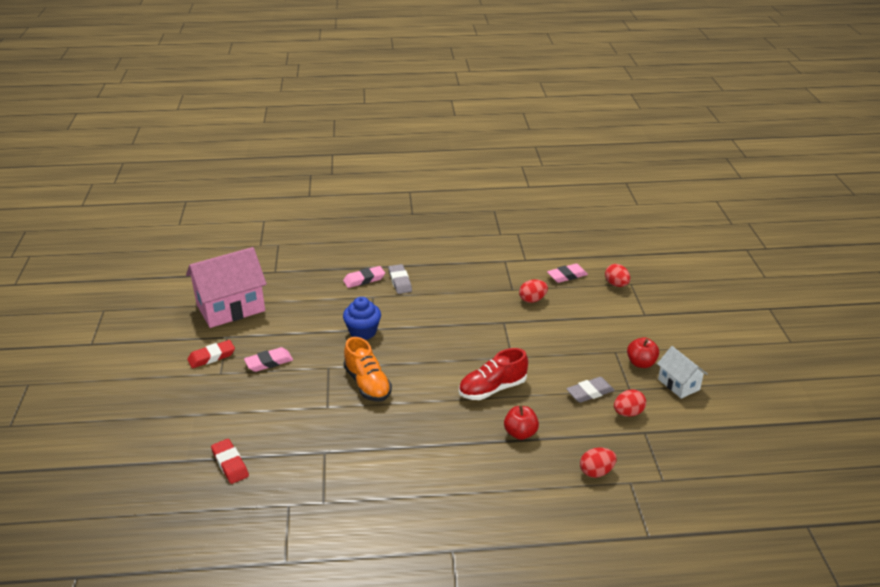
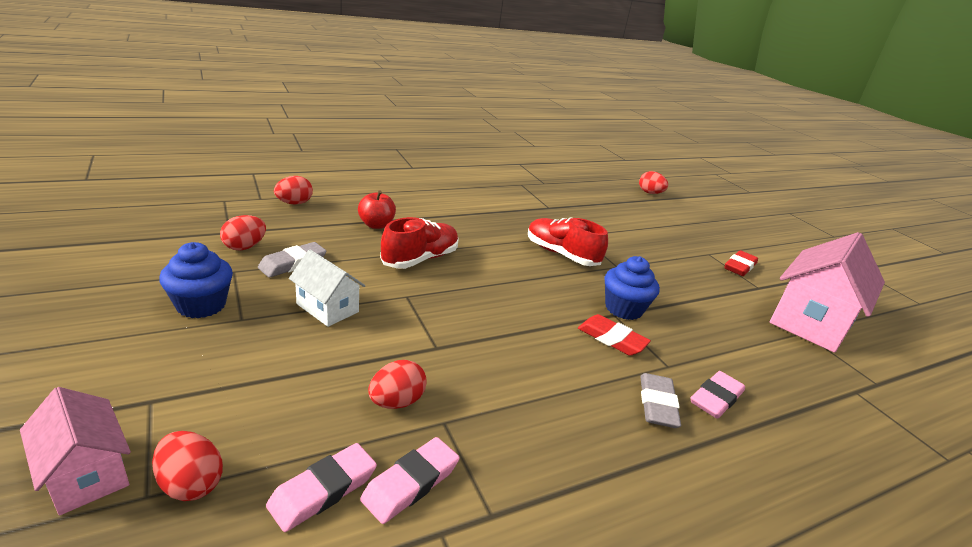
camera: 155 degrees right, 5 degrees down
red eraser [211,439,249,484] -> red eraser moved to [578,314,651,356]
pink eraser [244,347,293,372] -> pink eraser moved to [360,437,460,524]
orange shoe [344,337,392,402] -> red shoe [528,217,608,266]
grey eraser [388,264,412,294] -> grey eraser turned 45 degrees clockwise [640,373,681,428]
red apple [627,337,659,368] -> blue cupcake [159,242,233,318]
white house [657,346,708,399] -> white house moved to [289,250,365,327]
none -> pink house [20,387,131,515]
none -> red egg [639,171,668,194]

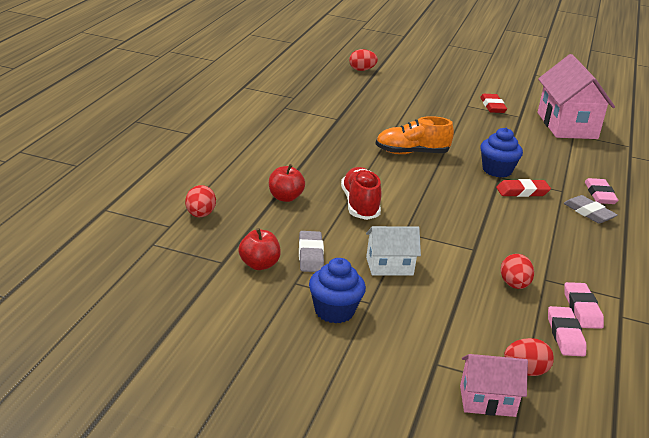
camera: 45 degrees left, 0 degrees up
red egg [220,215,266,250] -> red apple [239,228,281,270]
red shoe [528,217,608,266] -> orange shoe [376,116,454,154]

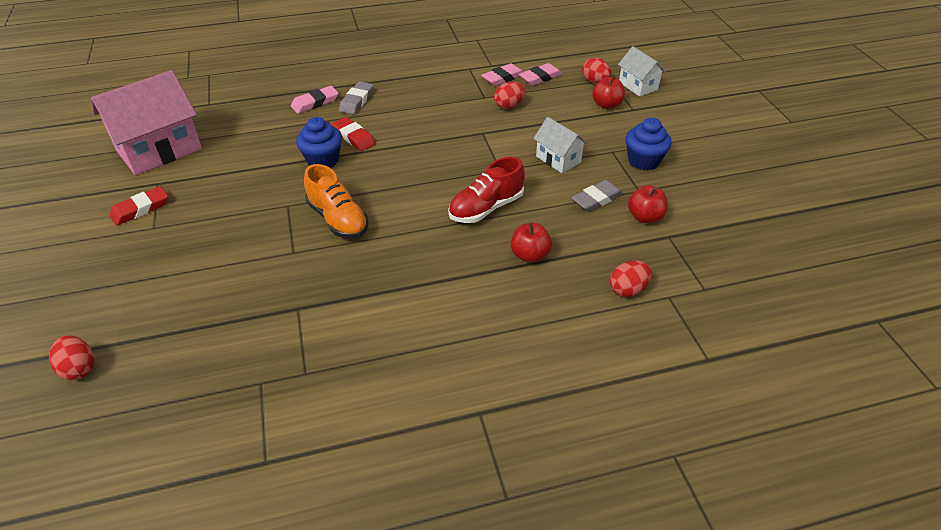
camera: 120 degrees left, 15 degrees up
pink house [460,354,528,417] -> white house [618,46,666,97]
none -> red apple [592,75,625,109]

